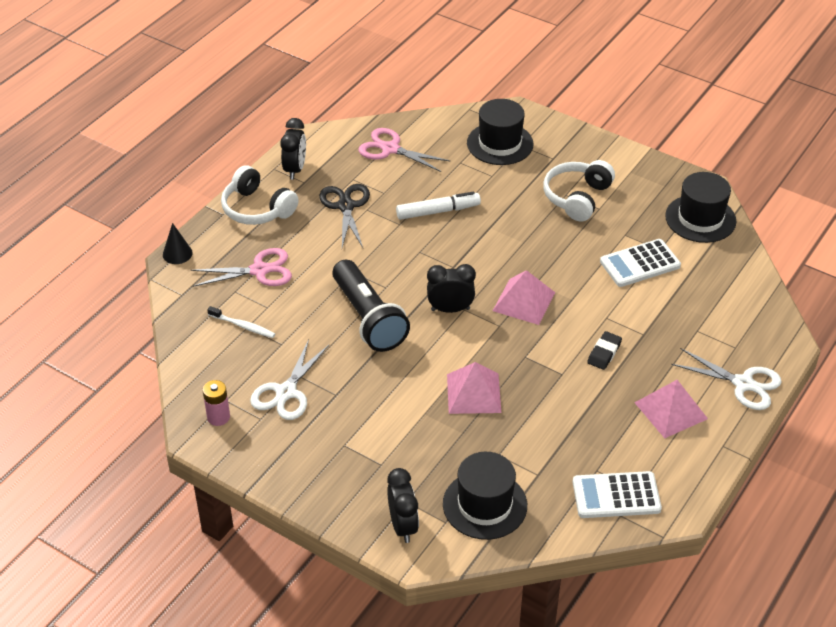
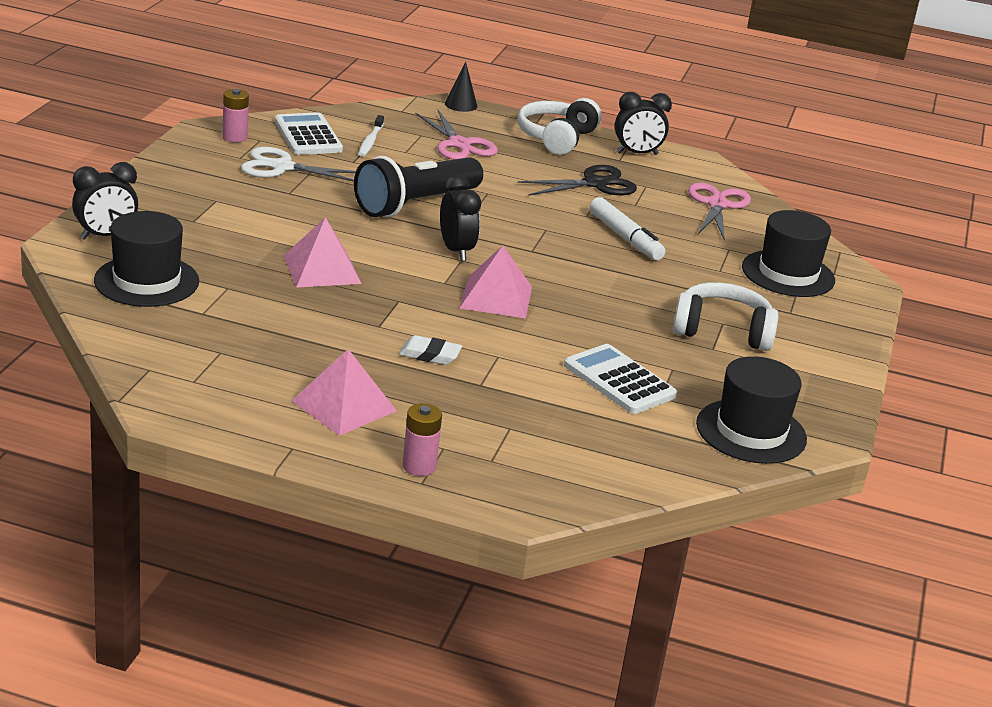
camera: 70 degrees right, 15 degrees down
white calculator [572,471,662,518] -> white calculator moved to [275,112,343,155]
black eraser [587,331,622,370] -> white eraser [399,335,462,365]
white scissors [671,348,781,410] -> pink battery [402,403,442,476]

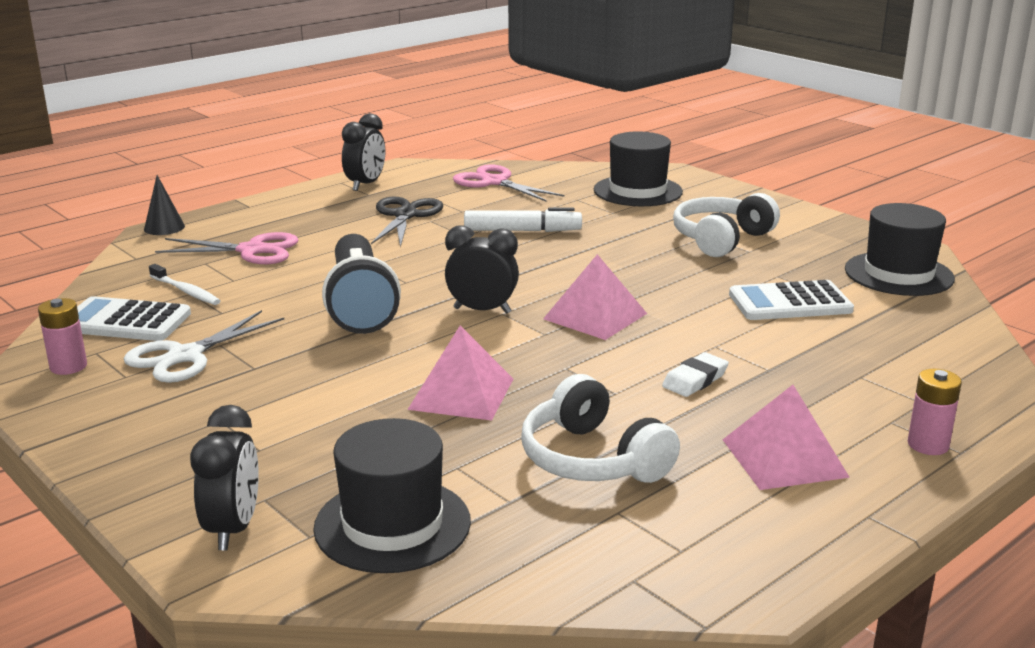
camera: 55 degrees left, 5 degrees down
white headphones [518,98,602,155] -> white headphones moved to [521,374,680,483]

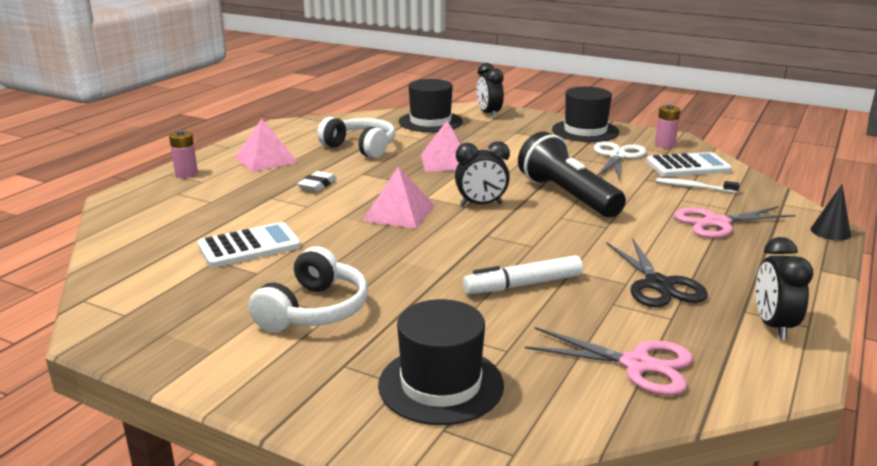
camera: 160 degrees right, 0 degrees up
black hat [845,203,955,296] -> black hat moved to [552,87,619,142]

